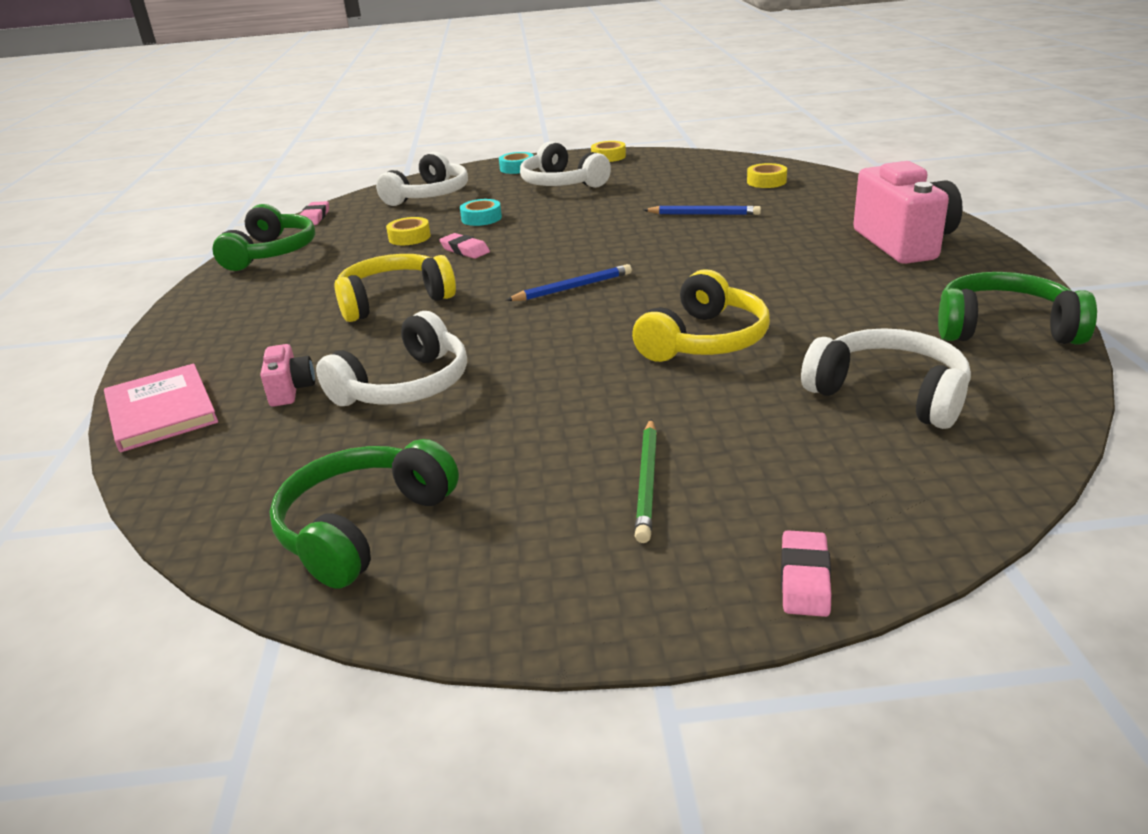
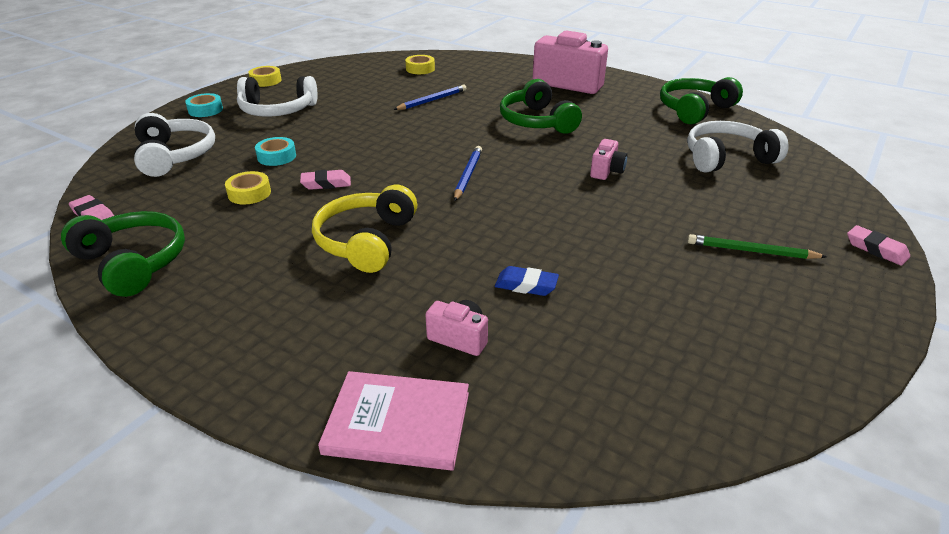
camera: 55 degrees left, 5 degrees up
green headphones [270,439,459,589] -> green headphones moved to [500,79,582,134]
white headphones [316,311,467,406] -> blue eraser [495,266,559,296]
yellow headphones [632,269,770,362] -> pink camera [590,139,628,180]
green pencil [635,419,657,543] -> green pencil turned 150 degrees clockwise [687,234,827,259]

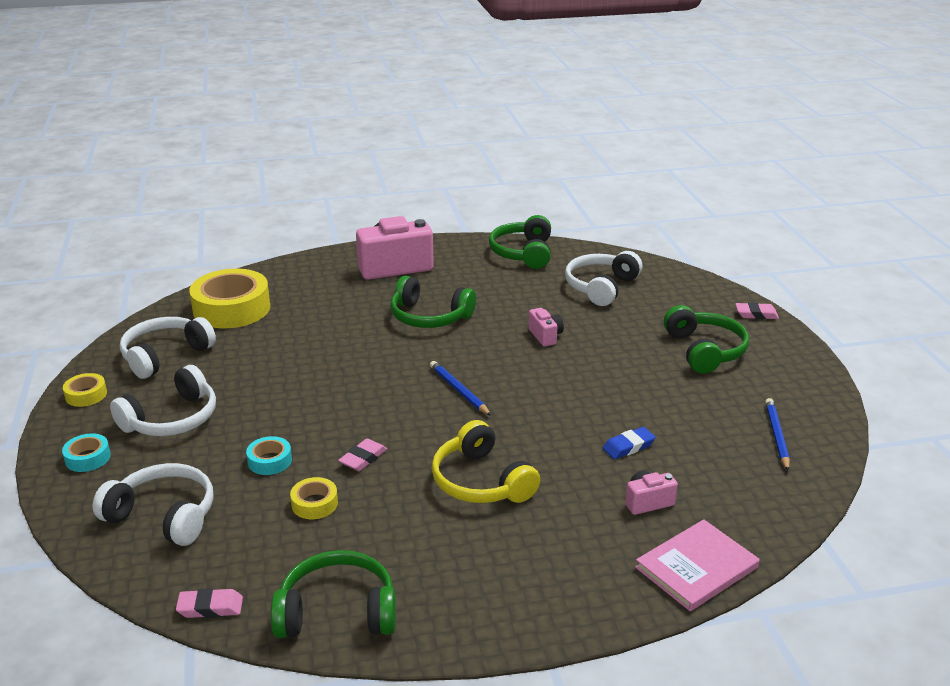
camera: 45 degrees left, 5 degrees down
blue pencil [393,85,466,110] -> blue pencil moved to [765,398,790,471]
yellow tape [405,55,435,74] -> yellow tape [189,269,270,328], size x2.19
green pencil [687,234,827,259] -> green headphones [664,305,749,373]
none -> white headphones [120,317,216,379]

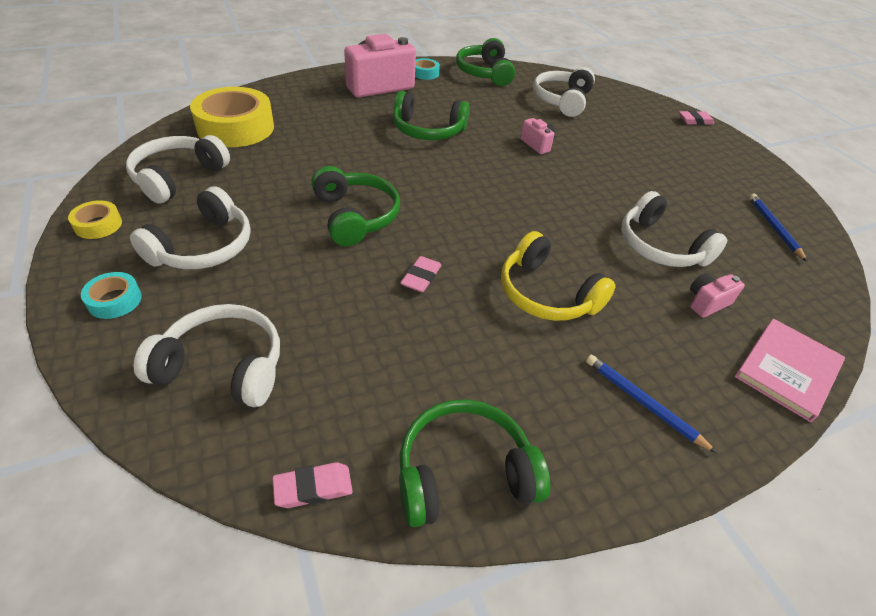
camera: 15 degrees left, 15 degrees up
turquoise tape [246,436,292,475] -> turquoise tape moved to [415,58,440,80]
yellow tape [290,477,338,519] -> none
blue pencil [430,361,491,416] -> blue pencil moved to [586,355,717,453]
blue eraser [603,427,656,459] -> white headphones [621,191,727,267]
green headphones [664,305,749,373] -> green headphones moved to [311,166,400,246]

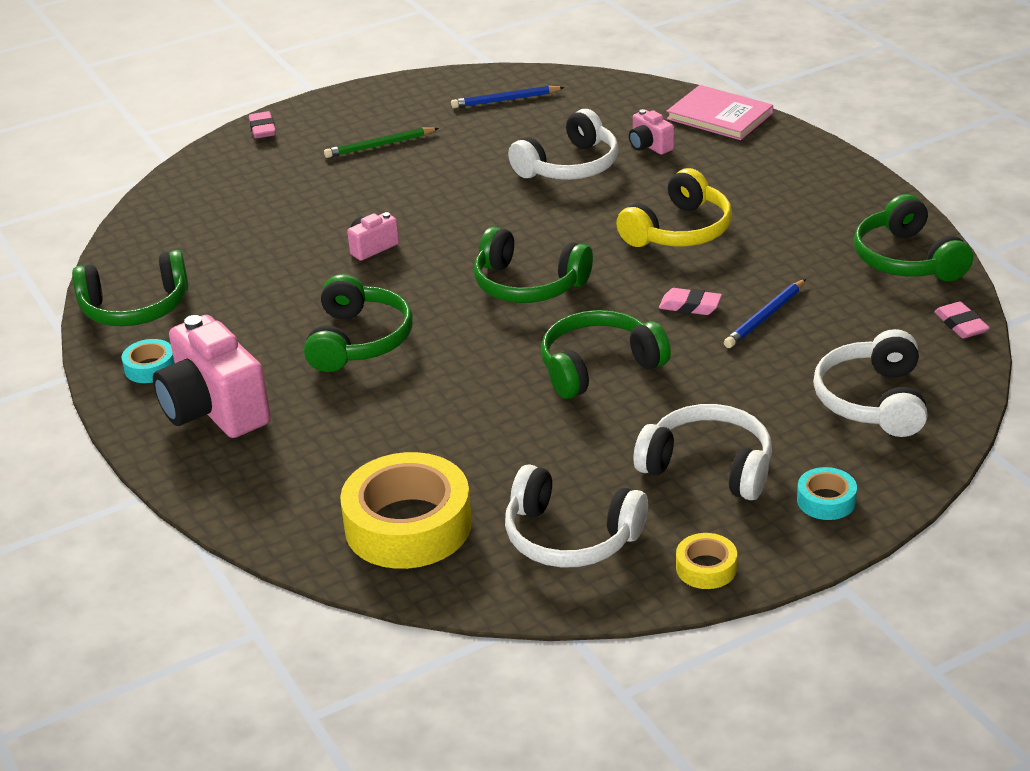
camera: 90 degrees left, 10 degrees down
white headphones [533,67,595,117] -> none
blue pencil [586,355,717,453] -> blue pencil moved to [724,279,806,348]
none -> green pencil [324,127,439,158]
none -> green headphones [474,227,593,303]

